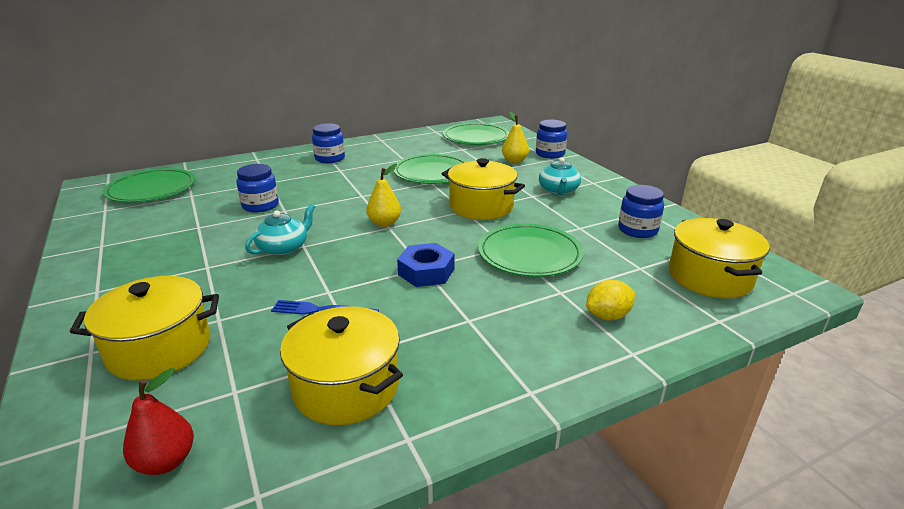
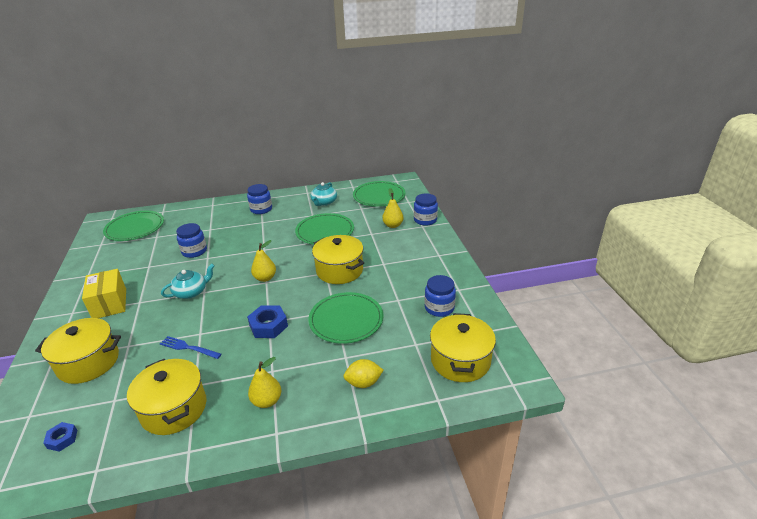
camera: 15 degrees right, 5 degrees up
red pear [123,368,194,475] -> blue nut [43,422,77,452]
turquoise teapot [539,157,581,195] -> turquoise teapot moved to [310,182,337,206]
none -> yellow box [82,269,126,318]
none -> yellow pear [248,357,281,408]

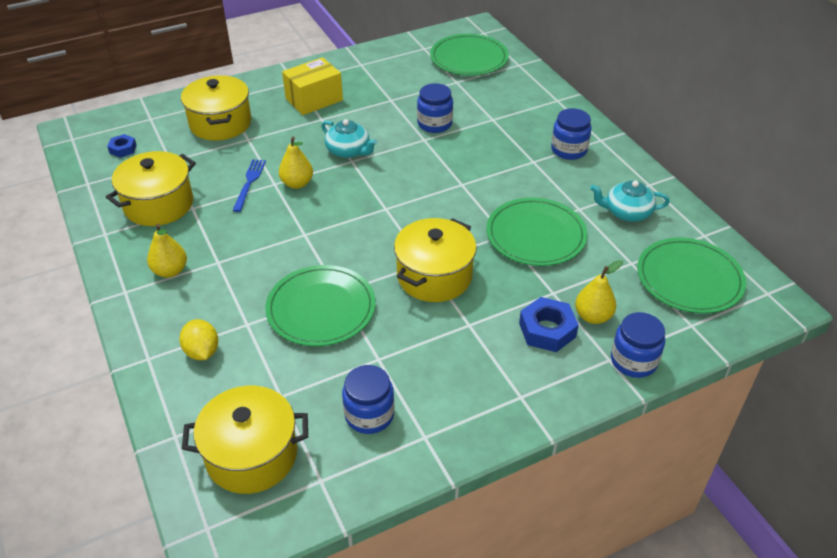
camera: 75 degrees right, 10 degrees up
blue nut [247,305,288,338] -> blue nut moved to [519,297,579,352]
yellow pear [251,240,276,282] -> yellow pear moved to [279,137,313,189]

